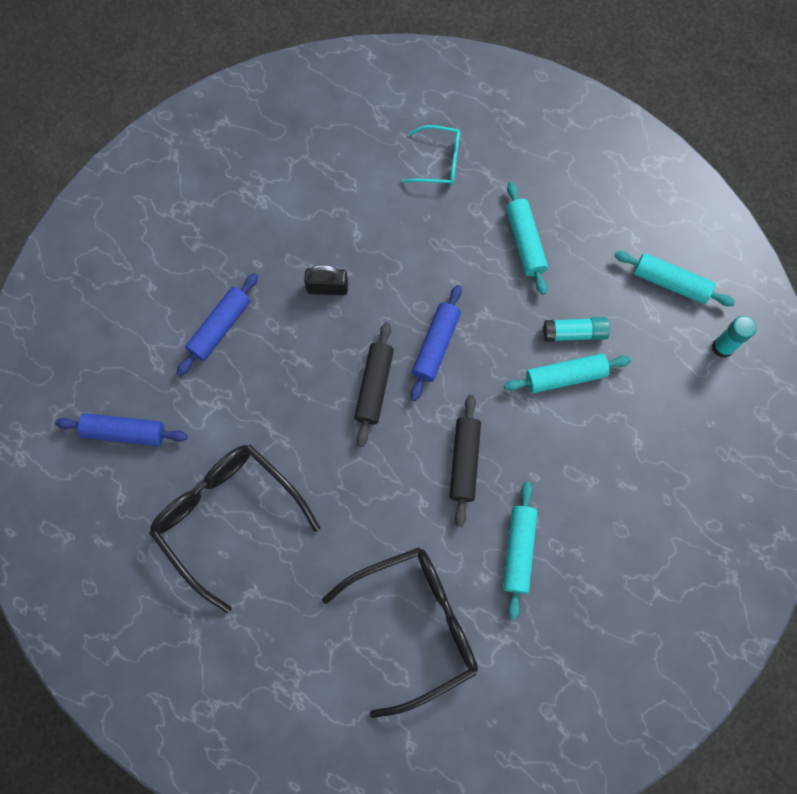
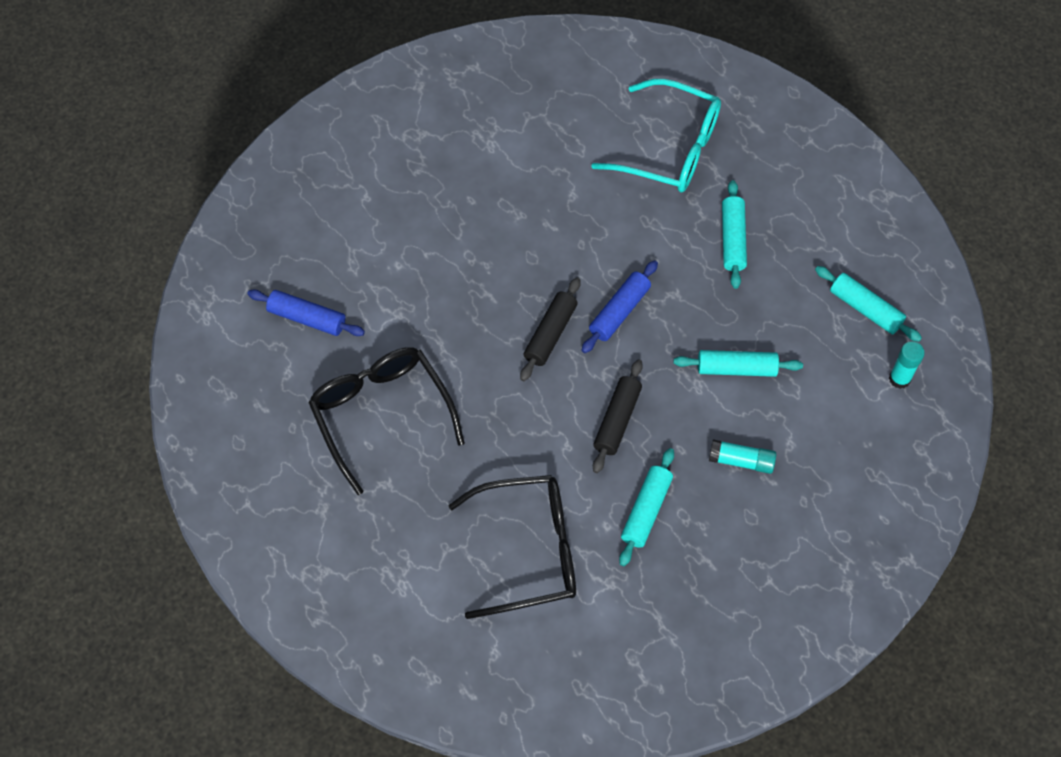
camera: 15 degrees right, 10 degrees down
blue rolling pin [177,273,258,376] -> none
black padlock [304,265,348,295] -> none
turquoise glasses [401,125,460,185] -> turquoise glasses [591,79,721,192], size x1.89
turquoise glue stick [544,317,610,342] -> turquoise glue stick moved to [709,439,776,474]

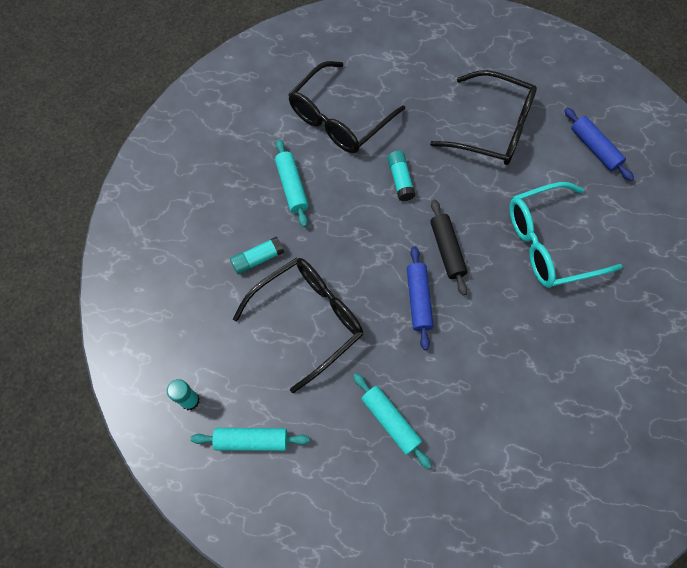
camera: 140 degrees right, 5 degrees up
blue rolling pin [247,290,365,336] -> blue rolling pin turned 75 degrees clockwise [564,107,634,181]
turquoise glasses [591,79,721,192] -> turquoise glasses moved to [509,182,623,288]
black rolling pin [593,360,643,473] -> none
turquoise rolling pin [673,350,803,377] -> black glasses [233,257,363,393]
none -> turquoise glue stick [387,151,415,201]

